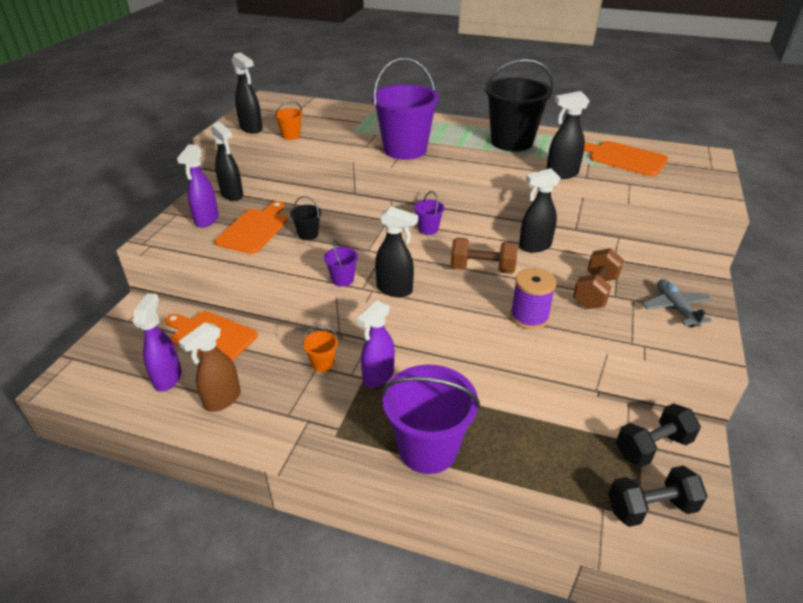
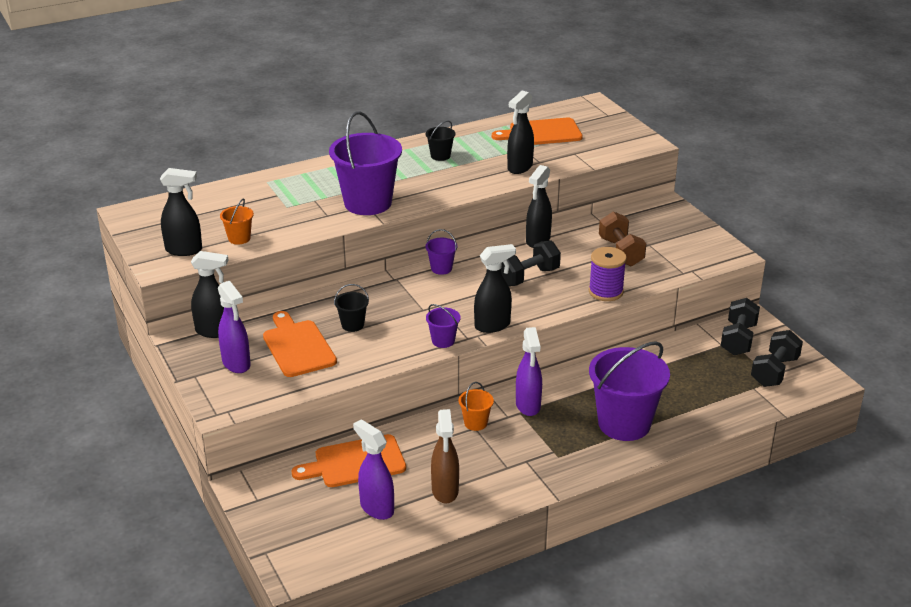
camera: 45 degrees left, 5 degrees down
brown dumbbell [451,238,518,274] -> black dumbbell [501,240,561,286]
black bucket [484,59,554,152] -> black bucket [426,121,456,161], size x0.44
grey plane [642,279,712,327] -> none

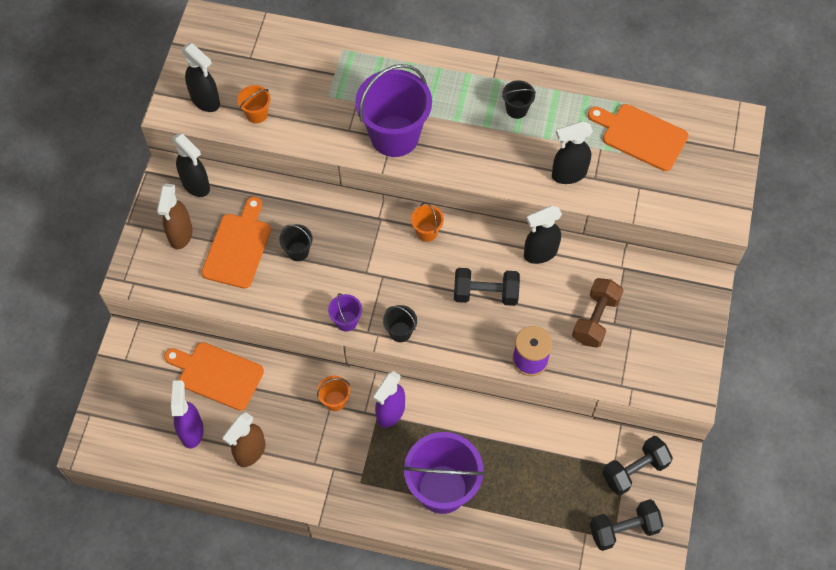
camera: 40 degrees right, 30 degrees up
purple spray bottle [218,281,251,373] -> brown spray bottle [157,184,193,249]
purple bucket [425,229,457,275] -> orange bucket [411,202,444,242]
black spray bottle [474,244,516,333] -> black bucket [383,305,417,342]

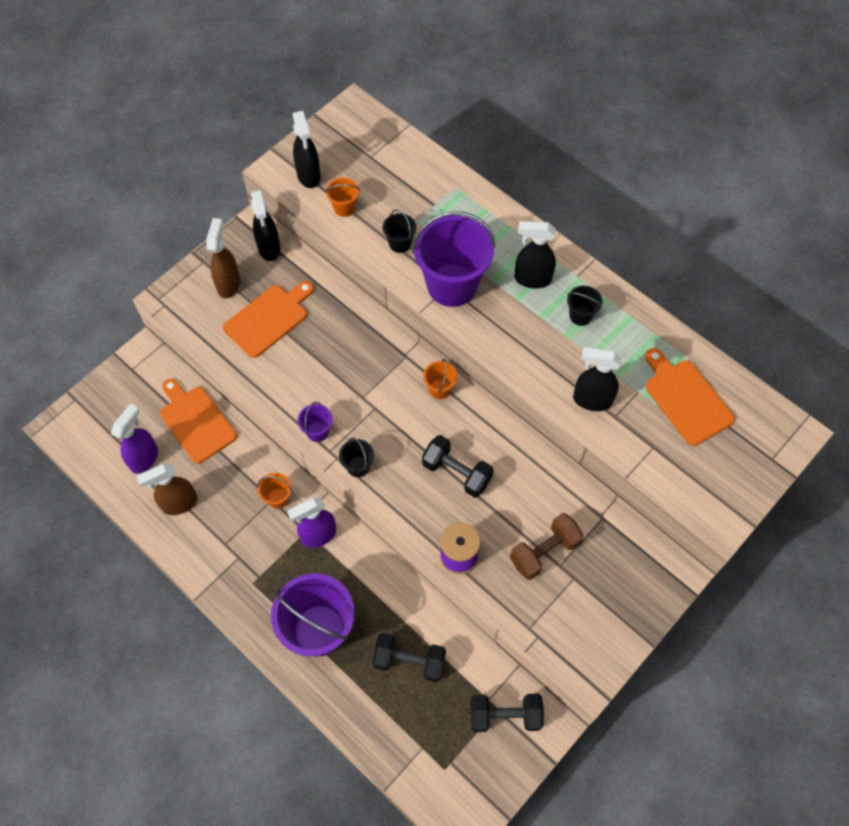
camera: 30 degrees right, 0 degrees up
brown spray bottle [157,184,193,249] -> brown spray bottle turned 150 degrees clockwise [206,218,240,298]
black bucket [279,224,313,261] -> black bucket moved to [383,210,416,253]
black spray bottle [524,206,562,264] -> black spray bottle moved to [515,221,556,289]
black dumbbell [590,499,664,551] -> black dumbbell moved to [372,633,446,682]

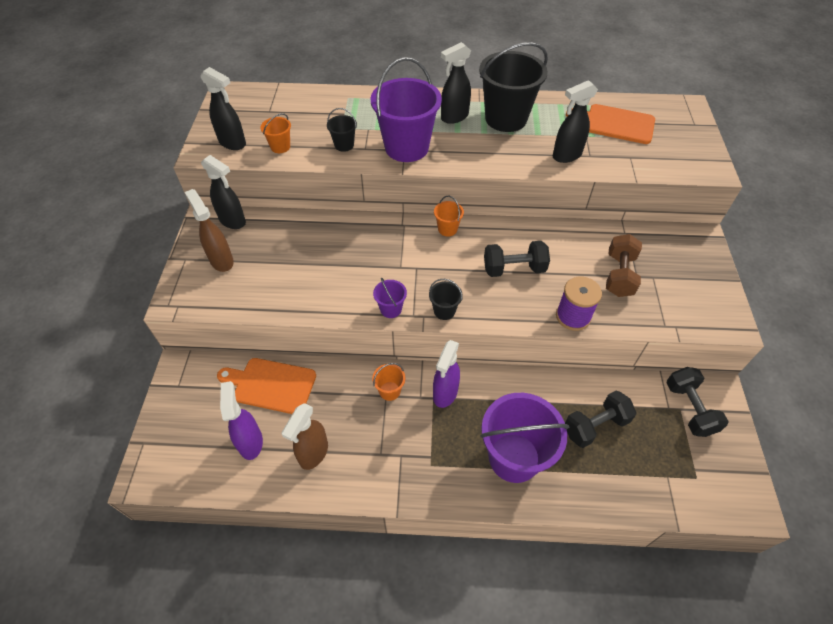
camera: 40 degrees left, 10 degrees down
orange cutting board [223,281,314,358] -> none
black dumbbell [470,694,544,732] -> black dumbbell turned 60 degrees counterclockwise [666,367,729,437]
black bucket [567,286,603,326] -> black bucket [479,42,548,132], size x2.25

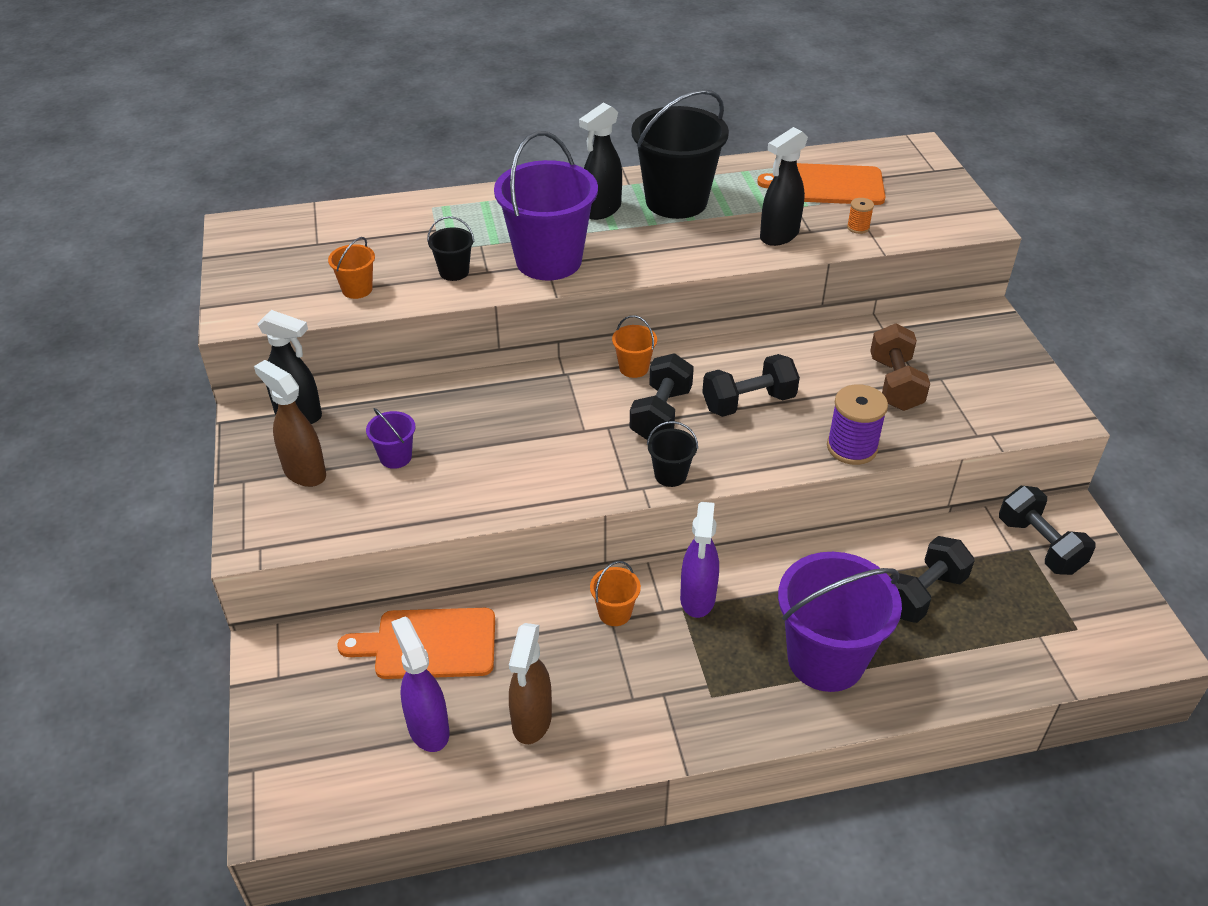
camera: 15 degrees left, 10 degrees down
black spray bottle [200,67,246,150] -> none
purple bucket [373,278,407,318] -> purple bucket moved to [366,408,415,469]
none -> black dumbbell [630,353,694,440]
none -> orange spool [847,198,874,234]

